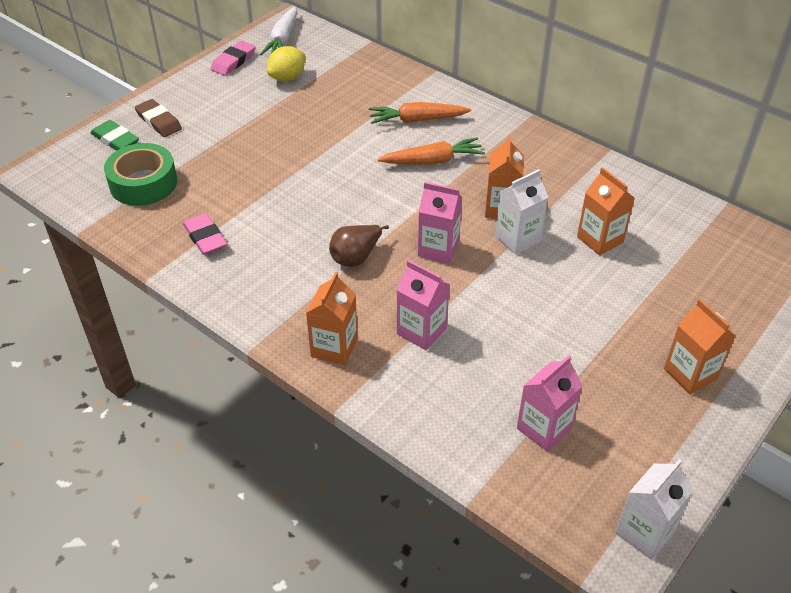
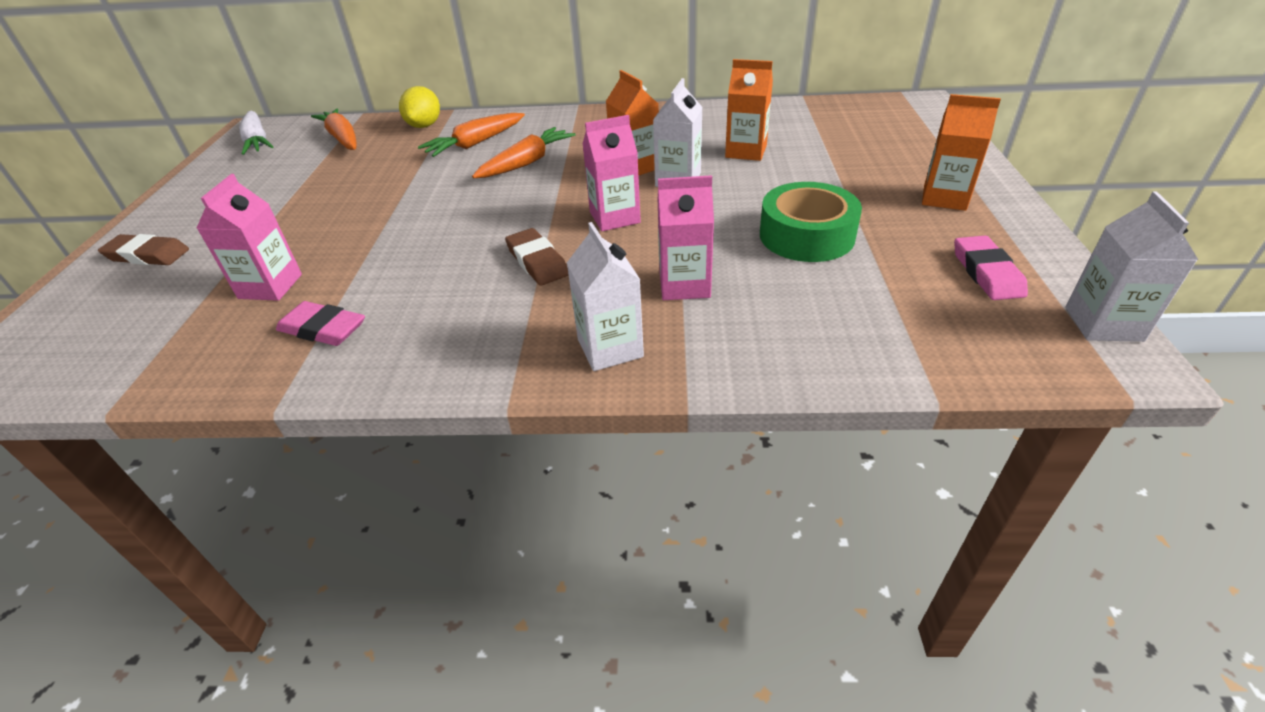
camera: 35 degrees left, 5 degrees down
green eraser [91,120,139,151] -> none
green tape [104,143,177,206] -> green tape moved to [760,182,862,262]
pink eraser [211,41,256,76] -> pink eraser moved to [954,236,1028,300]
yellow lemon [267,46,305,81] -> yellow lemon moved to [399,86,440,128]
orange carton [306,272,358,365] -> white carton [567,222,644,371]
brown pear [329,225,389,267] -> brown eraser [505,228,569,286]
pink carton [517,355,583,452] -> pink carton moved to [196,174,302,301]
none -> orange carrot [311,109,357,150]

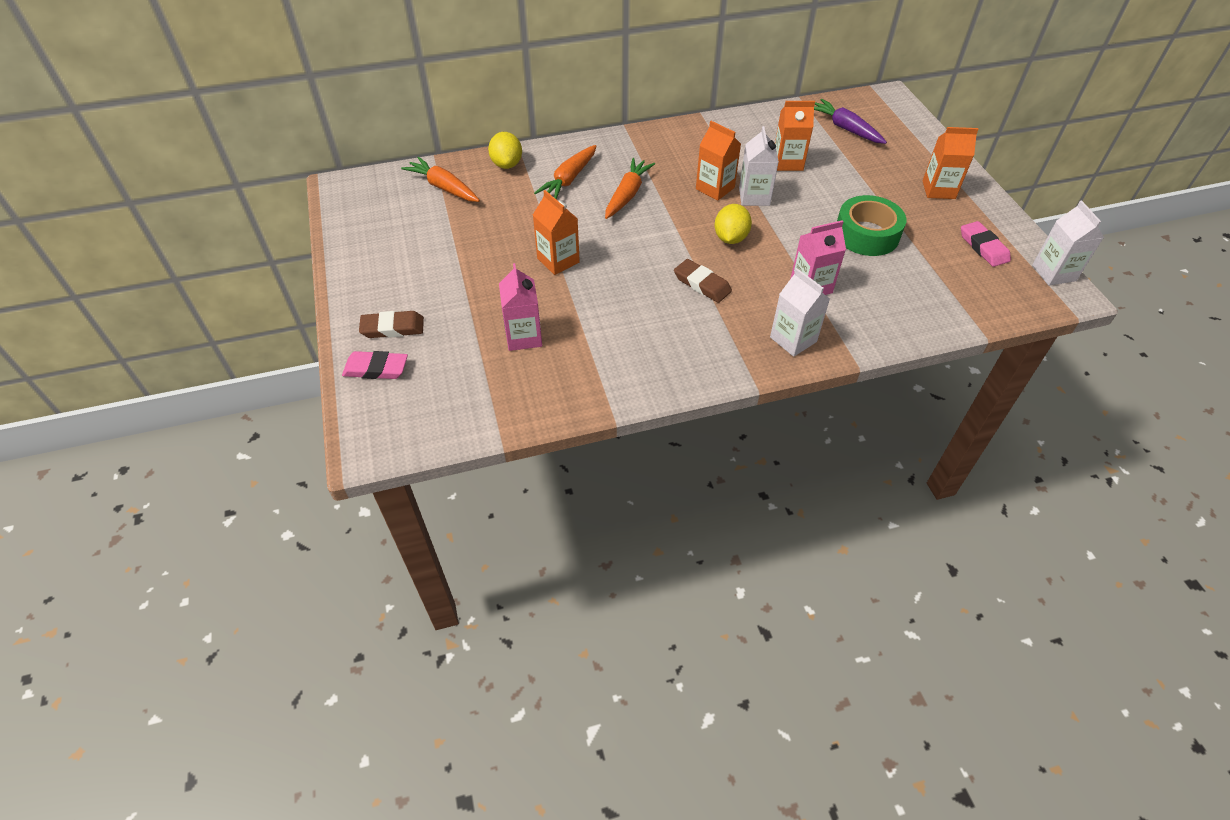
camera: 20 degrees left, 10 degrees up
white carrot [239,111,273,155] -> none
pink eraser [276,301,365,346] -> pink eraser moved to [342,351,408,379]
pink carton [582,115,641,231] -> yellow lemon [714,204,752,244]
none -> orange carton [533,190,580,275]
none -> purple carrot [814,99,887,144]

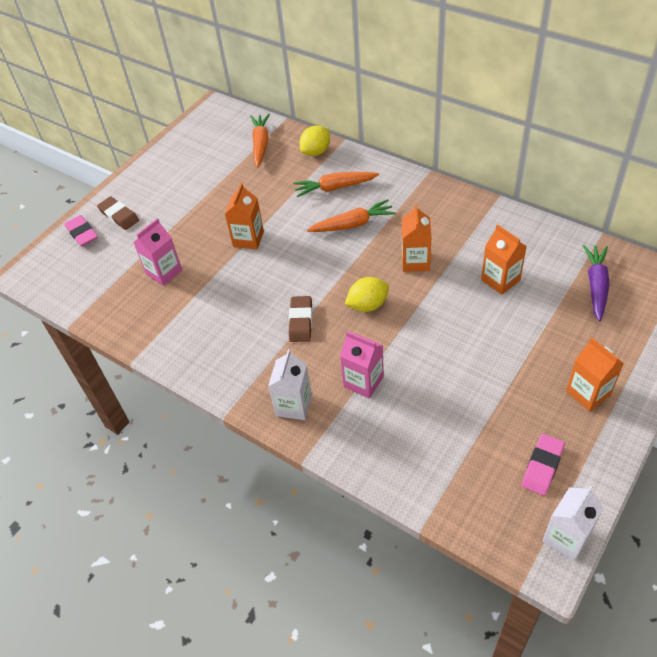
camera: 55 degrees right, 0 degrees up
white carton [739,126,779,206] -> none
green tape [837,195,906,256] -> none

